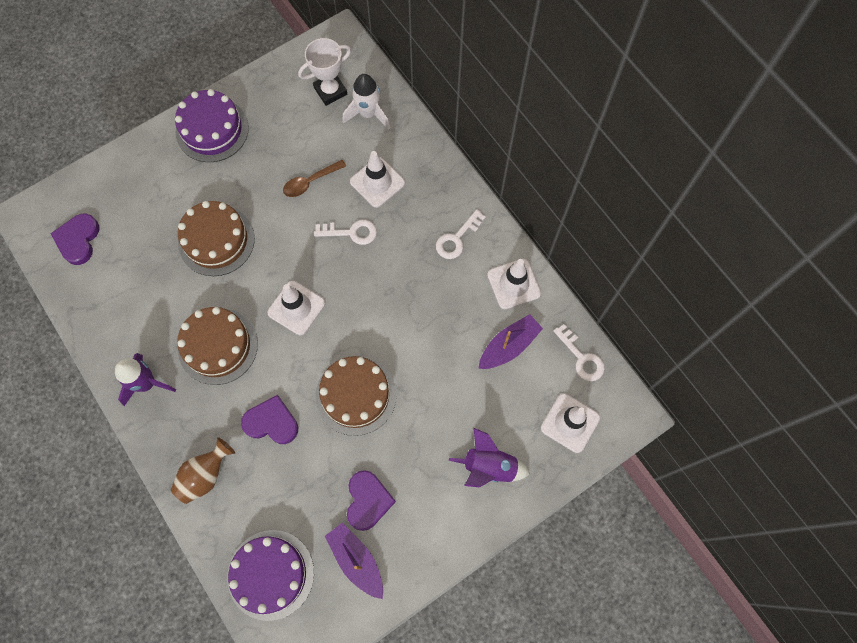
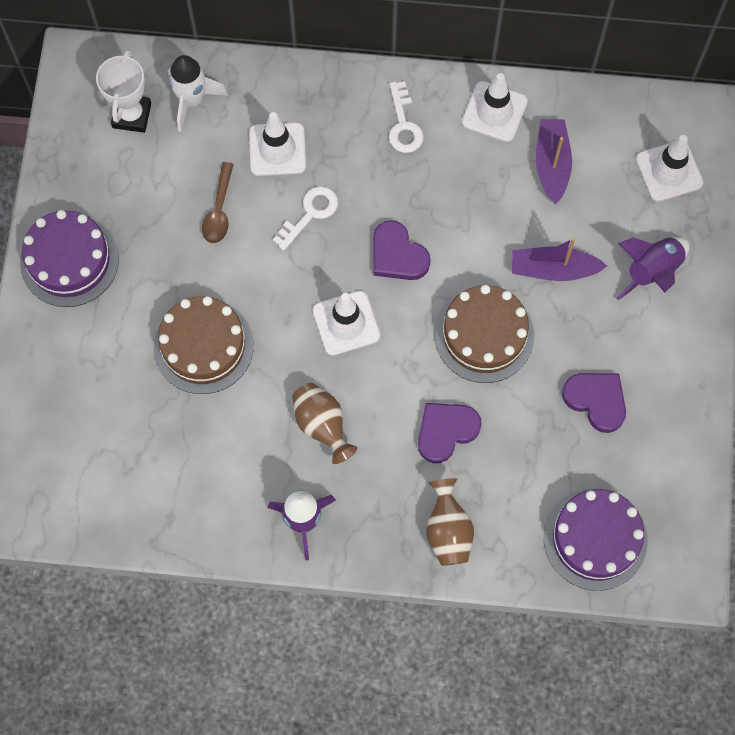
camera: 50 degrees left, 0 degrees up
purple heart [50,213,100,265] -> purple heart moved to [373,220,431,280]
brown cake [177,307,258,385] -> brown vase [292,383,357,464]
purple boat [325,523,383,599] -> purple boat moved to [512,238,607,281]
white key [553,324,605,381] -> none

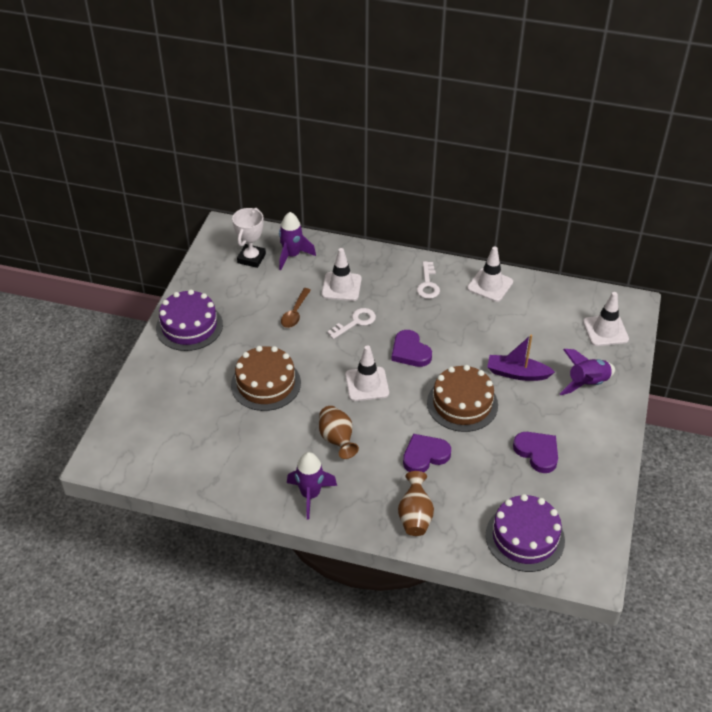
camera: 10 degrees right, 25 degrees down
white rocket [168,55,228,132] -> purple rocket [279,212,316,270]
purple boat [536,119,572,205] -> none

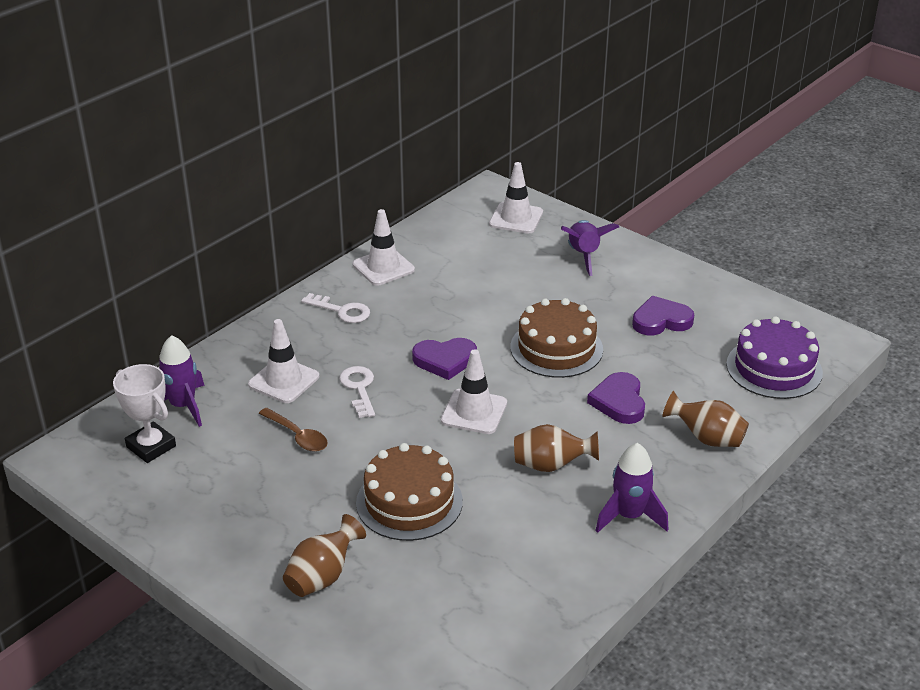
camera: 65 degrees left, 10 degrees down
purple cake [156,289,223,351] -> none
purple boat [487,335,555,381] -> none
none -> brown vase [283,514,366,597]

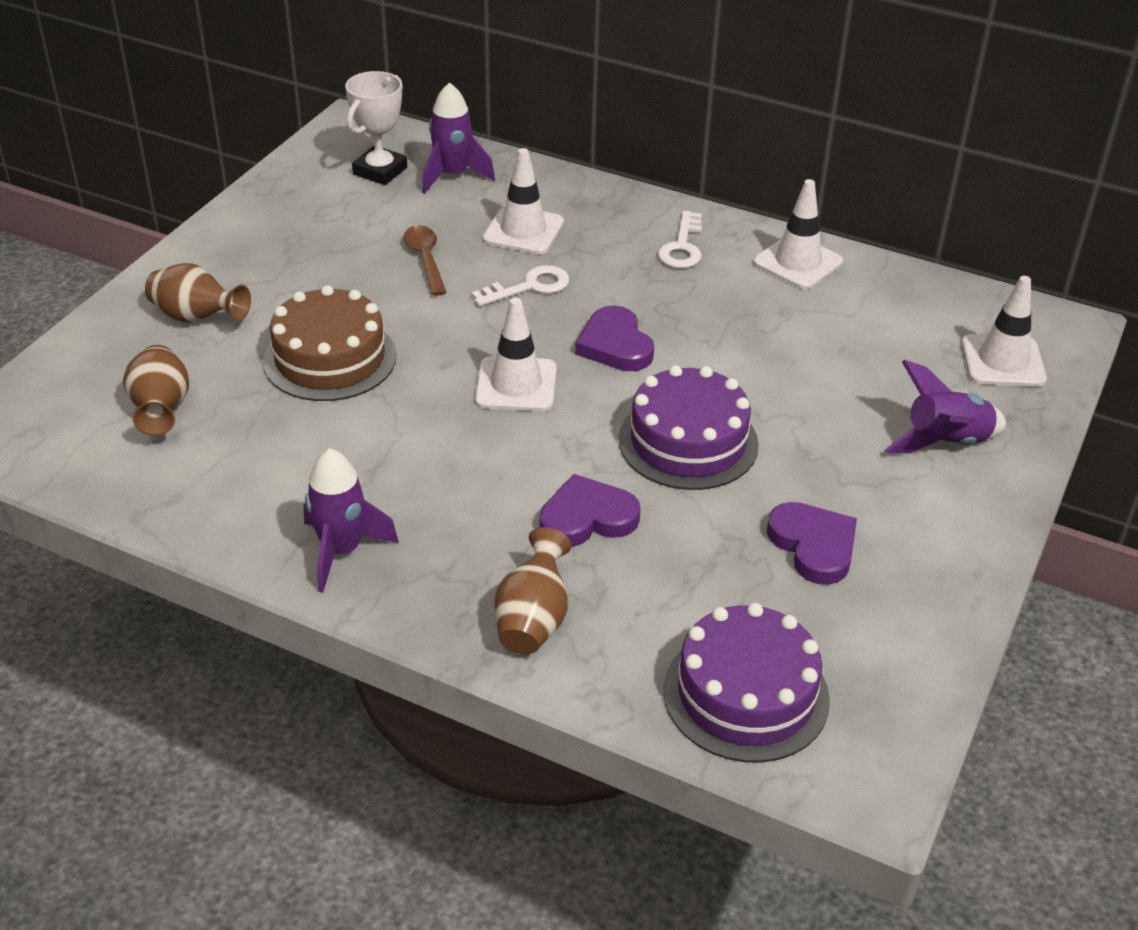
camera: 75 degrees right, 5 degrees up
brown spoon [259,408,328,452] -> brown spoon turned 135 degrees clockwise [404,225,447,296]
brown cake [510,298,603,378] -> purple cake [618,365,759,490]
brown vase [514,424,599,472] -> brown vase moved to [123,345,189,436]

